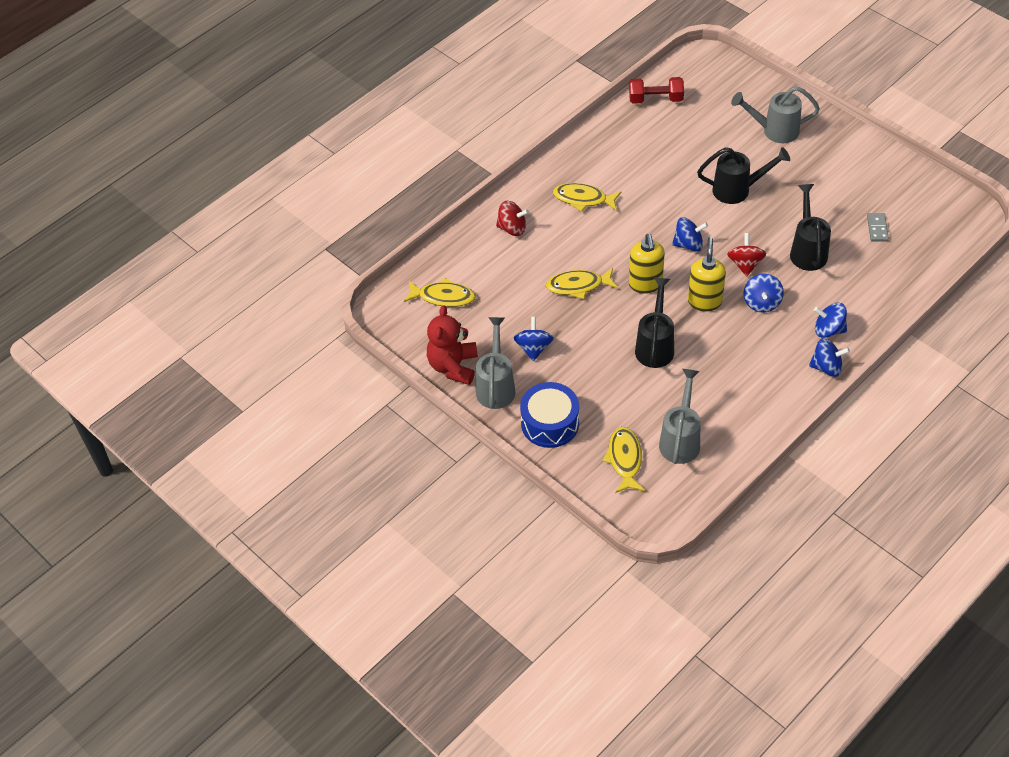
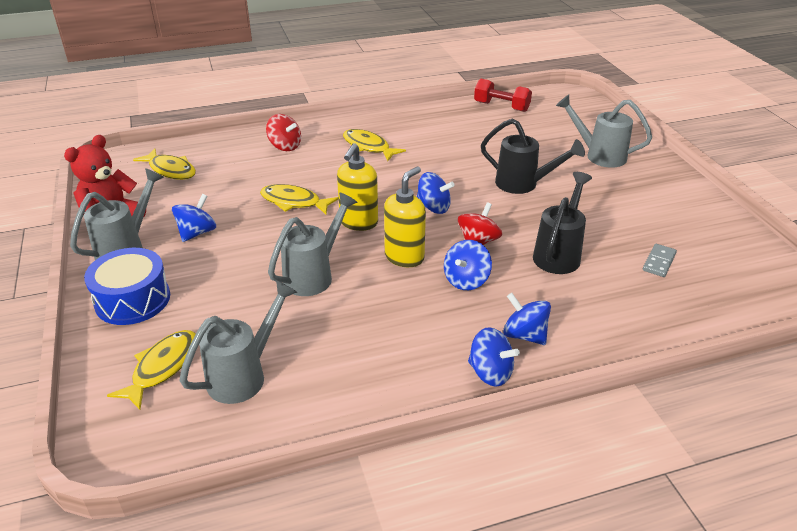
camera: 25 degrees right, 15 degrees down
black watering can [635,277,674,368] -> grey watering can [268,192,357,296]

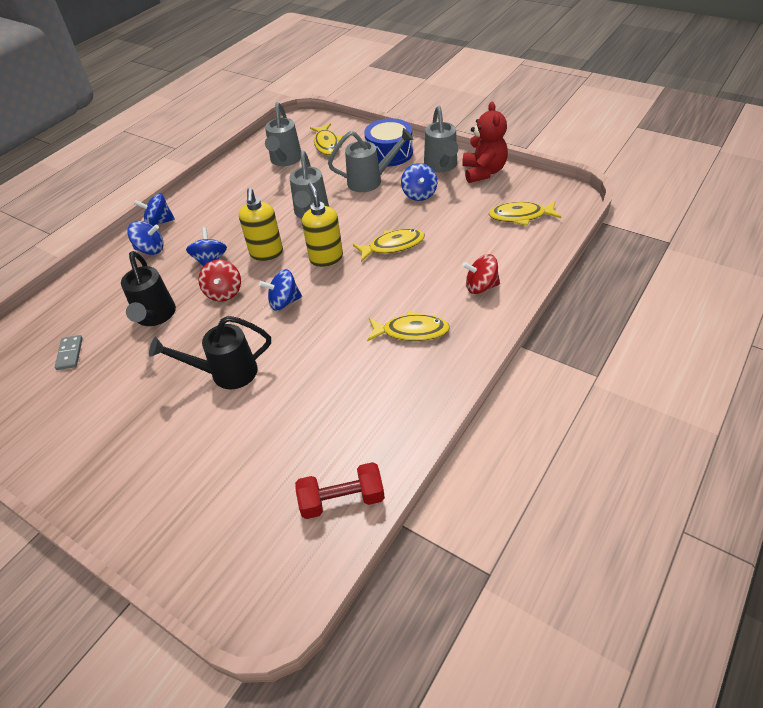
camera: 145 degrees right, 10 degrees up
grey watering can [556,94,652,168] -> grey watering can moved to [328,128,414,192]

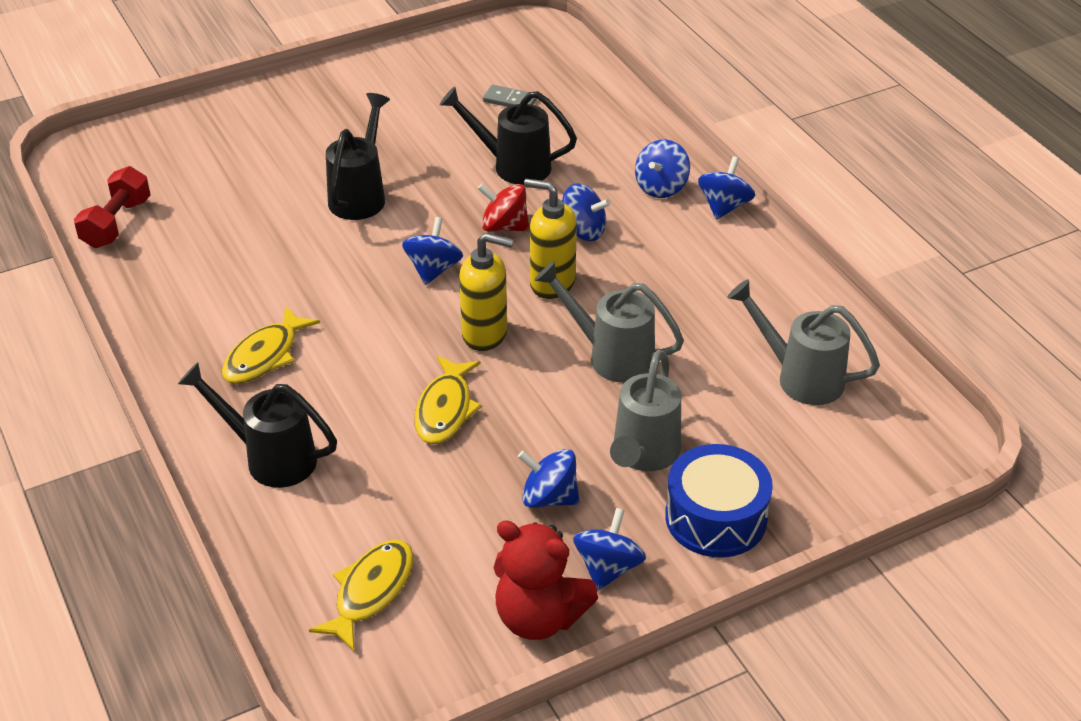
camera: 115 degrees right, 5 degrees down
yellow fish [310,123,343,155] -> none
grey watering can [424,106,459,172] -> blue spinning top [573,508,646,590]
red spinning top [462,254,500,294] -> black watering can [178,362,337,488]

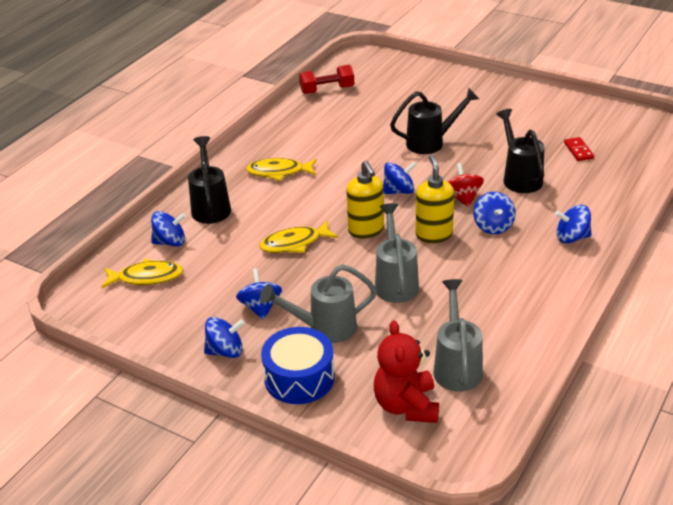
camera: 60 degrees right, 5 degrees down
grey domino [483,85,537,107] -> red domino [564,137,594,161]
red teddy bear [493,520,598,640] -> red teddy bear moved to [374,320,439,423]
blue spinning top [698,157,755,220] -> blue spinning top moved to [151,211,186,247]

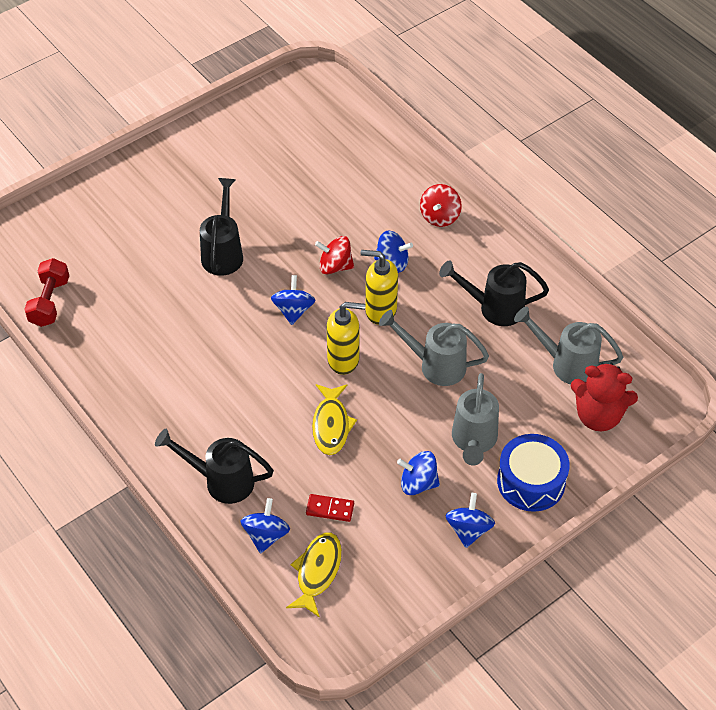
camera: 70 degrees left, 15 degrees up
yellow fish [246,158,317,181] -> none
black watering can [496,109,545,193] -> black watering can moved to [439,260,549,326]
blue spinning top [555,205,592,244] -> red spinning top [420,184,462,227]
red domino [564,137,594,161] -> red domino moved to [306,494,354,522]

